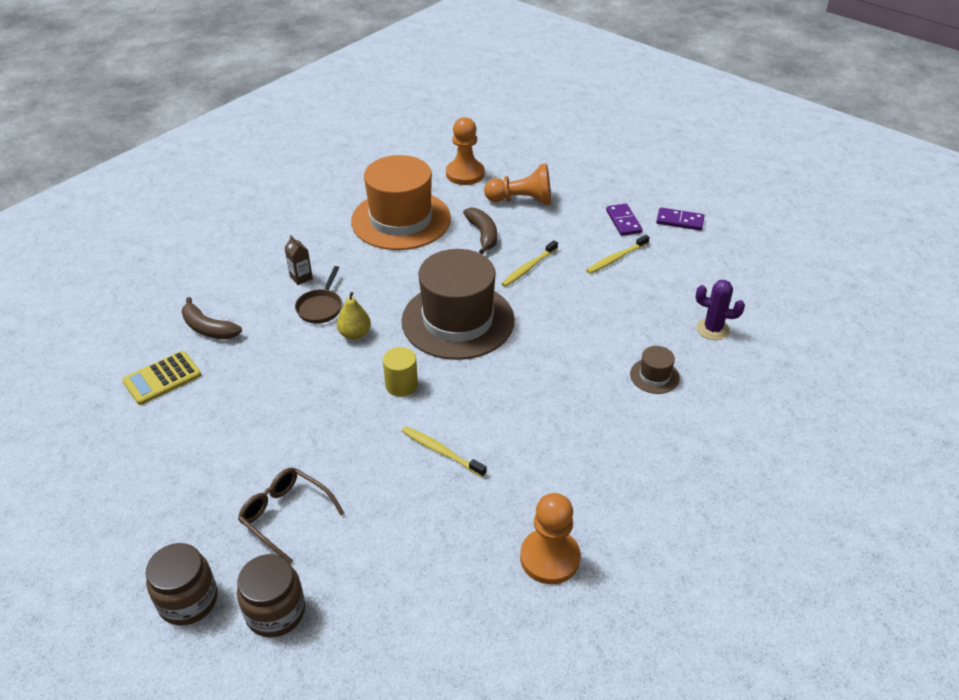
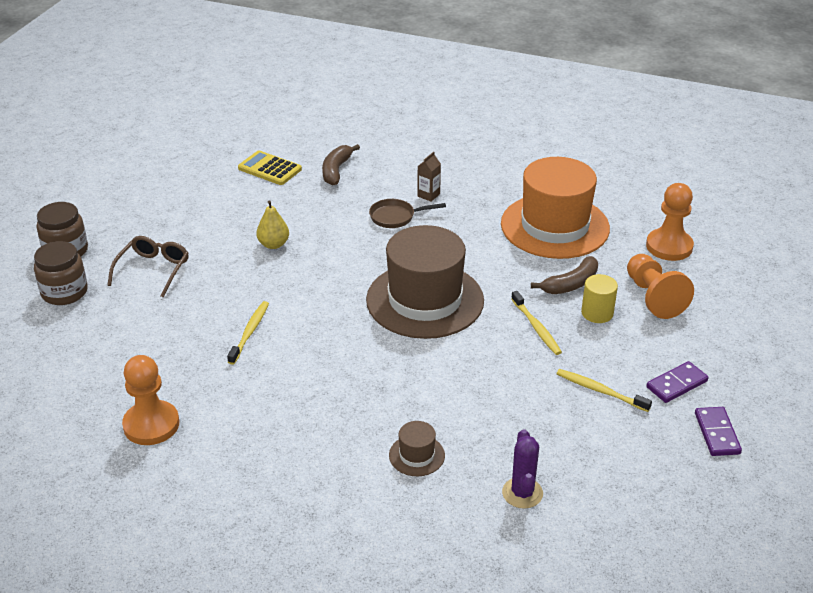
camera: 70 degrees right, 5 degrees down
yellow pear [337,292,371,340] -> yellow pear moved to [256,200,289,249]
yellow cylinder [383,347,418,397] -> yellow cylinder moved to [581,274,618,323]
yellow toothbrush [501,240,558,287] -> yellow toothbrush turned 135 degrees counterclockwise [511,291,562,355]

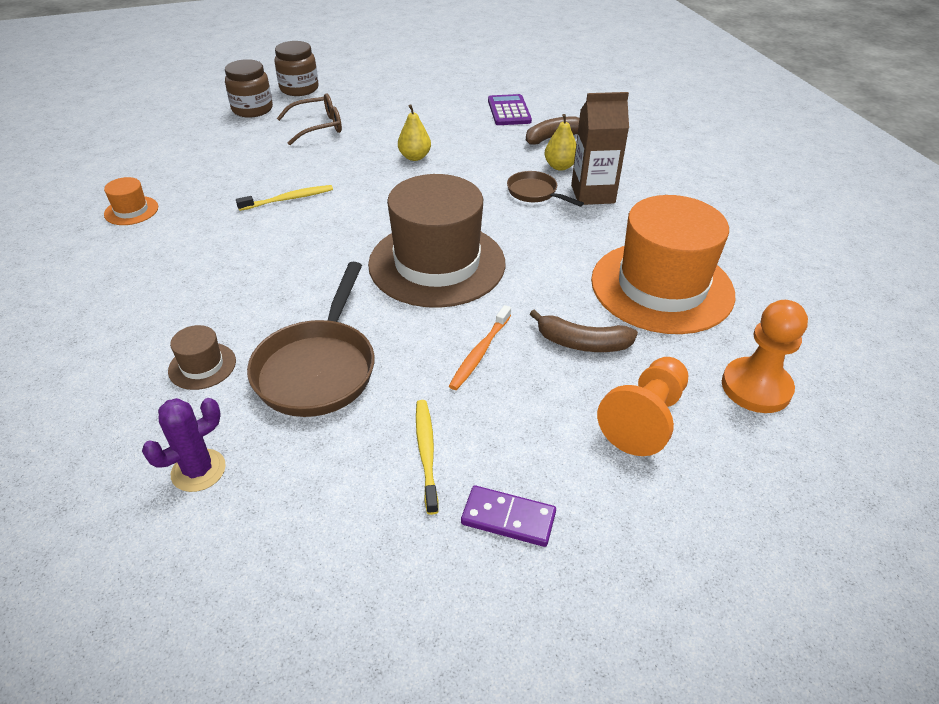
camera: 50 degrees right, 5 degrees up
orange pawn [122,355,179,445] -> orange hat [104,177,158,225]
yellow calculator [238,150,302,185] -> purple calculator [488,94,532,125]
brown carton [417,152,441,202] -> brown carton [571,92,629,205], size x1.94
yellow toothbrush [511,291,562,355] -> orange toothbrush [449,305,511,390]
yellow cylinder [581,274,618,323] -> none
purple domino [695,407,742,456] -> none
none -> brown pan [247,262,375,417]
none -> yellow pear [544,114,576,171]

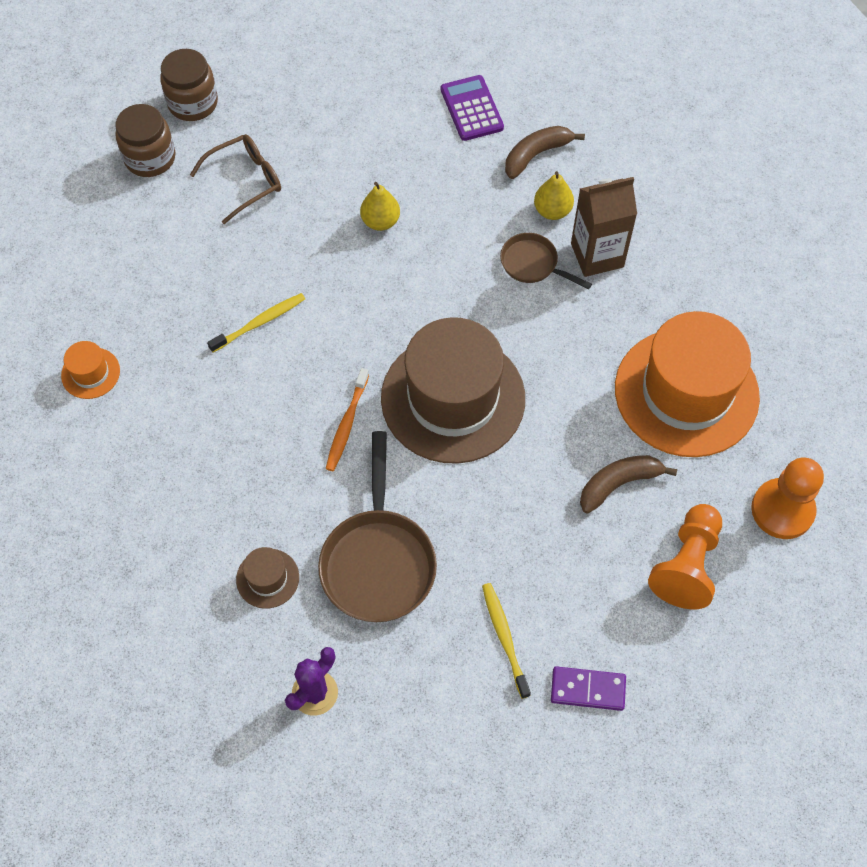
camera: 10 degrees left, 20 degrees up
orange toothbrush [449,305,511,390] -> orange toothbrush moved to [326,368,369,471]
brown banana [530,309,638,352] -> brown banana turned 150 degrees clockwise [580,455,677,514]

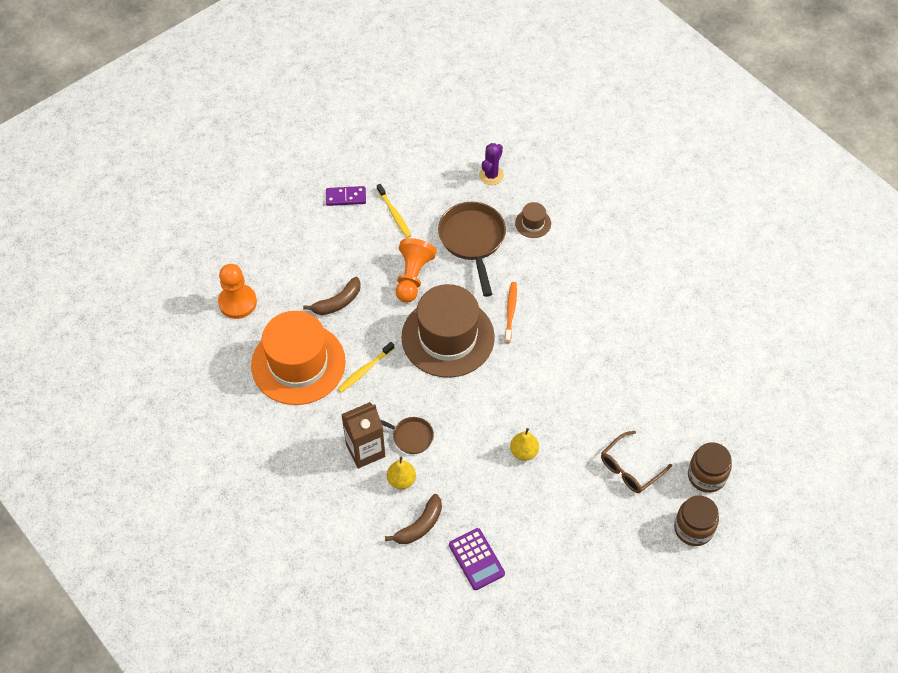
camera: 170 degrees right, 5 degrees down
orange hat [61,341,120,399] -> none
yellow toothbrush [207,293,305,352] -> yellow toothbrush moved to [338,342,394,393]
orange pawn [648,504,722,609] -> orange pawn moved to [396,238,437,303]

